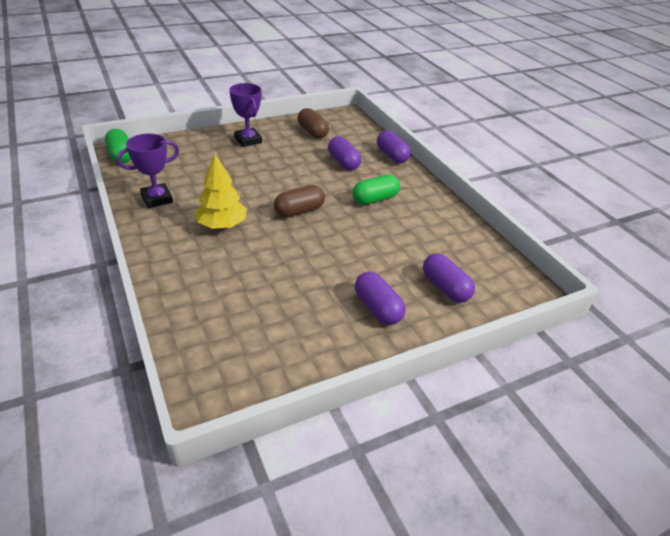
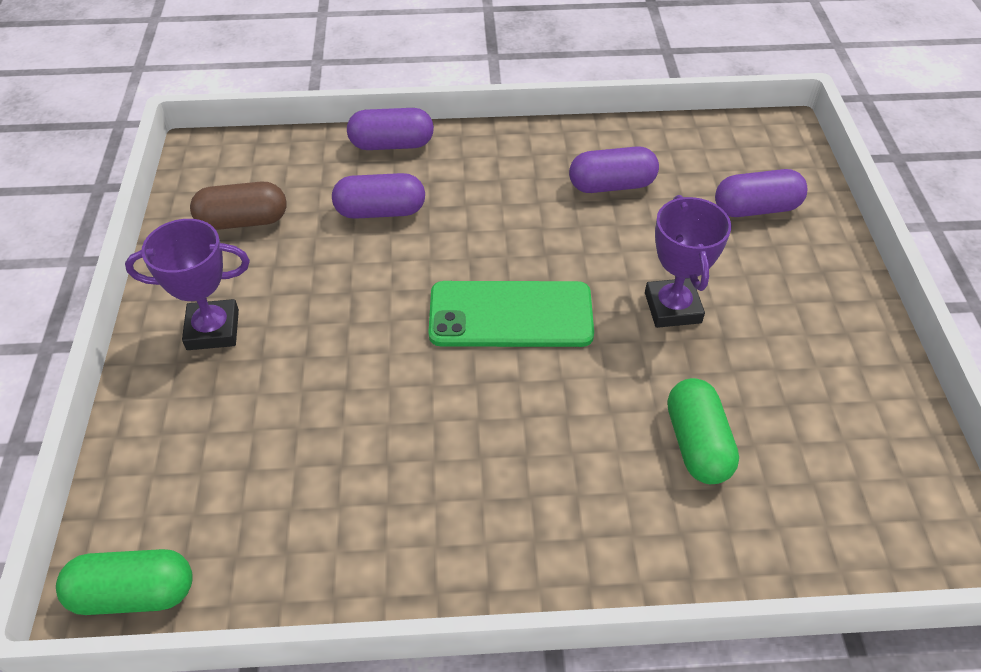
camera: 65 degrees left, 10 degrees up
purple trophy [117,133,179,208] -> purple trophy moved to [645,195,731,328]
yellow tree [195,154,247,229] -> none
brown capsule [274,185,325,217] -> green phone [428,281,594,347]
green capsule [352,174,400,205] -> green capsule moved to [668,378,739,484]
purple capsule [355,272,406,325] -> purple capsule moved to [569,146,659,193]

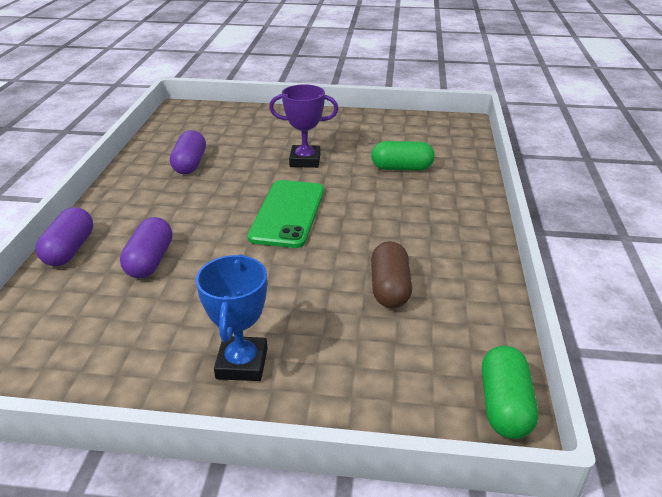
camera: 80 degrees left, 15 degrees down
purple trophy [125,219,250,350] -> blue trophy [196,254,268,381]
brown capsule [190,182,287,230] -> brown capsule moved to [371,241,412,308]
purple capsule [715,169,807,217] -> none

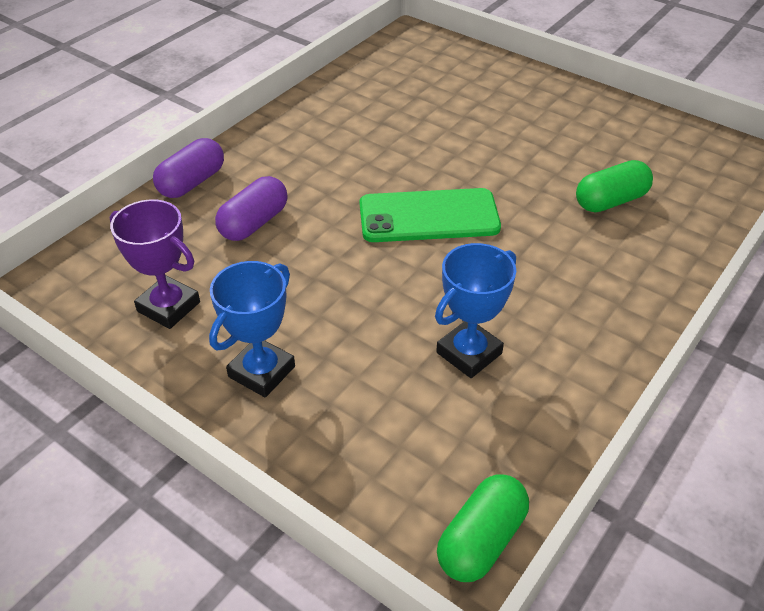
camera: 30 degrees right, 10 degrees up
purple capsule [170,130,206,174] -> none
green phone [247,180,324,248] -> green phone turned 45 degrees clockwise [359,188,501,242]
purple trophy [269,84,338,168] -> purple trophy moved to [110,199,200,329]
green capsule [371,141,435,171] -> green capsule turned 60 degrees counterclockwise [576,160,653,212]
brown capsule [371,241,412,308] -> blue trophy [435,243,516,378]

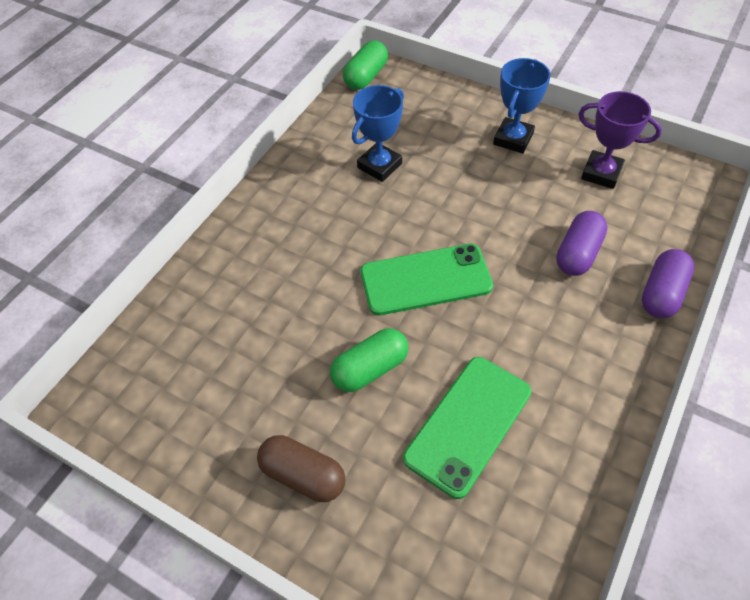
camera: 175 degrees right, 10 degrees up
green capsule [576,160,653,212] -> green capsule moved to [330,328,408,392]
none -> brown capsule [257,435,345,502]
none -> green phone [403,357,531,499]

